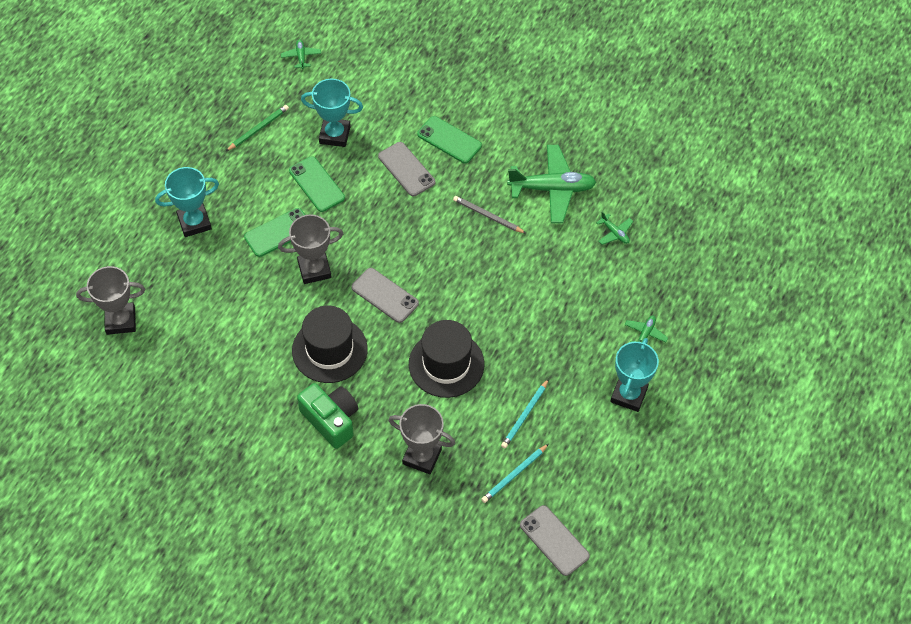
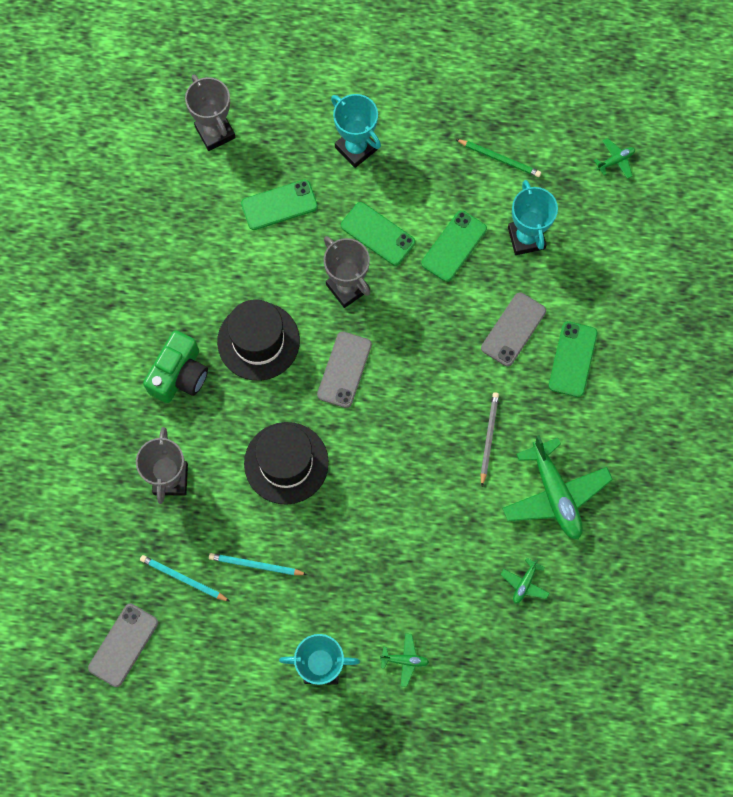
camera: 70 degrees right, 15 degrees up
none -> green phone [241,180,318,230]

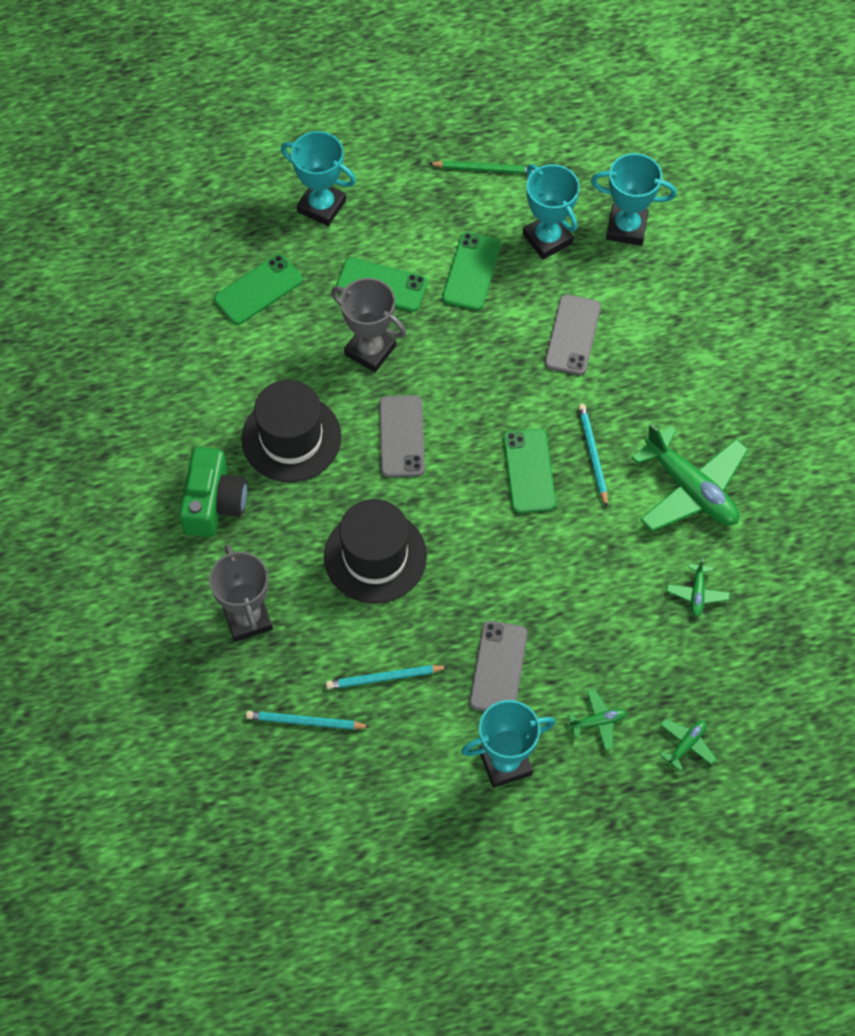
camera: 20 degrees left, 10 degrees down
grey phone [88,604,158,687] -> grey phone moved to [469,621,528,712]
grey trophy [185,74,236,151] -> none
grey pencil [481,392,499,486] -> turquoise pencil [578,404,608,507]
green phone [549,321,598,397] -> green phone moved to [503,429,556,513]
green plane [594,138,635,179] -> green plane moved to [660,719,716,771]
none -> turquoise trophy [591,153,677,246]

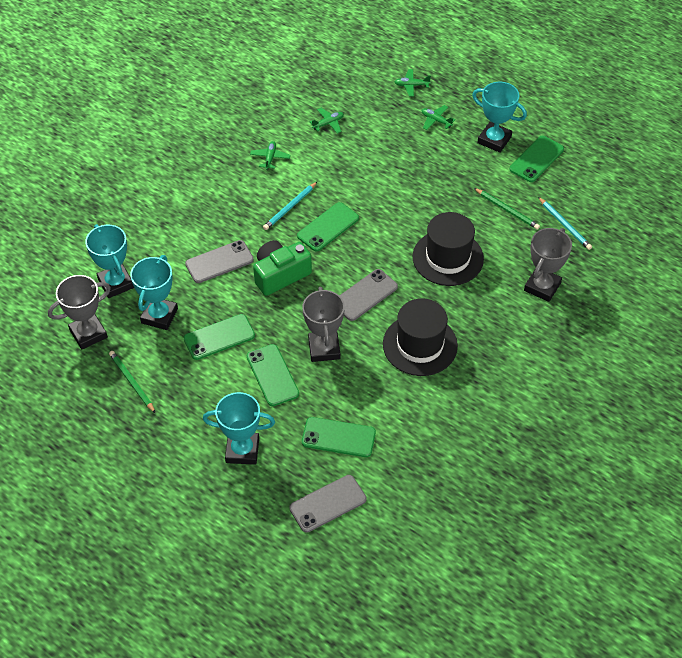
camera: 130 degrees left, 10 degrees down
green camera [179,447,247,537] -> green camera moved to [253,240,312,296]
turquoise trophy [281,131,356,226] -> turquoise trophy turned 75 degrees counterclockwise [203,392,275,465]
turquoise pencil [326,665,448,689] -> green pencil [474,188,540,230]
grey phone [469,621,528,712] -> grey phone moved to [289,475,367,533]
green plane [632,423,748,531] -> green plane [250,141,291,170], size x0.45
none -> grey trophy [48,275,111,350]
none -> green phone [510,136,564,182]

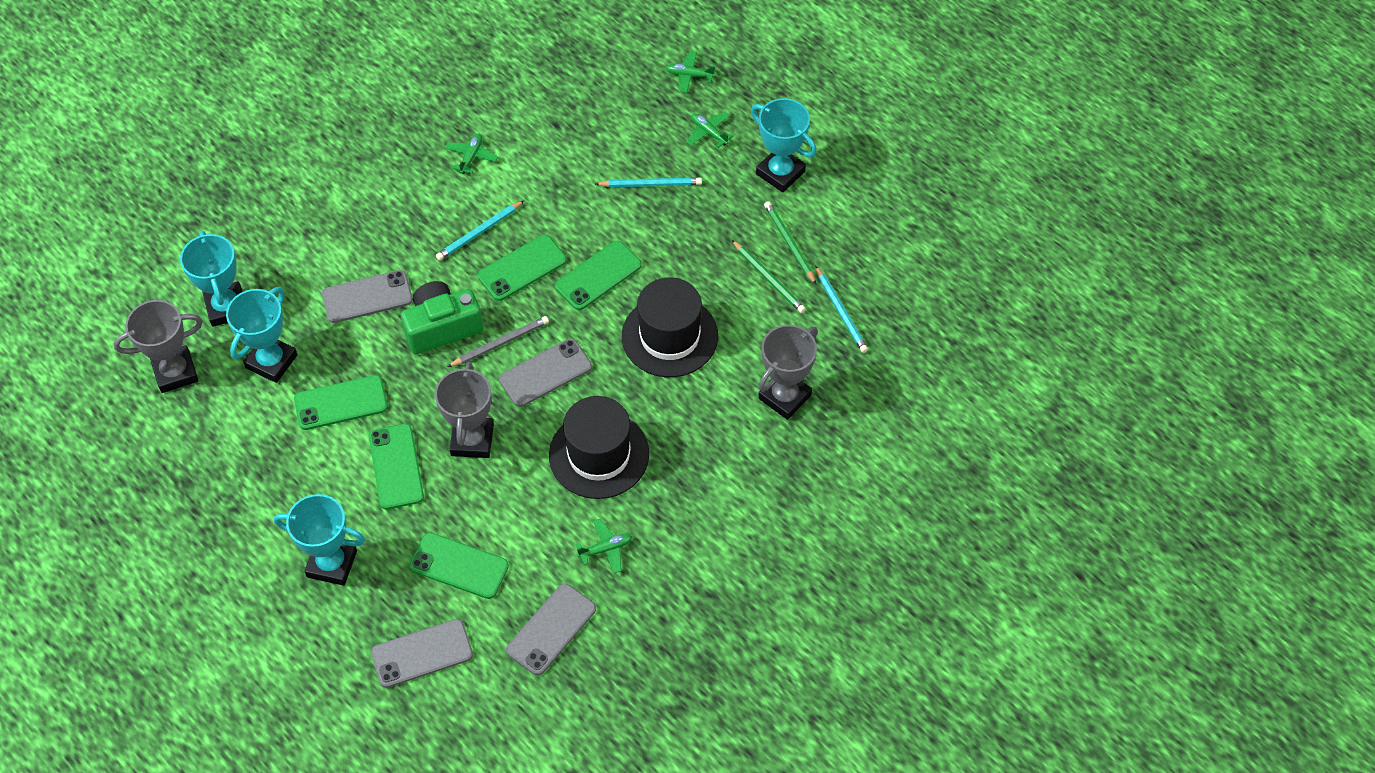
camera: 10 degrees right, 5 degrees up
green pencil [109,351,155,413] -> green pencil moved to [764,201,816,284]
green plane [310,108,344,134] -> green plane moved to [576,519,632,574]
green phone [510,136,564,182] -> green phone moved to [555,241,642,310]
none -> grey pencil [447,316,549,367]
none -> grey phone [506,584,596,675]
none -> turquoise pencil [595,177,702,187]

